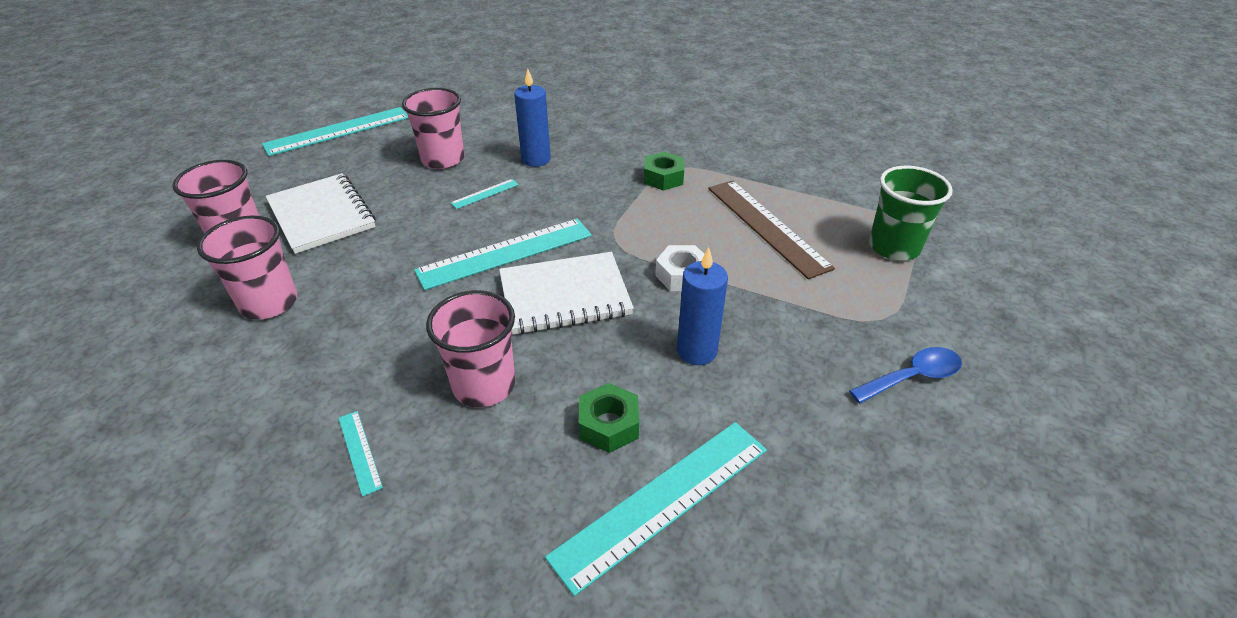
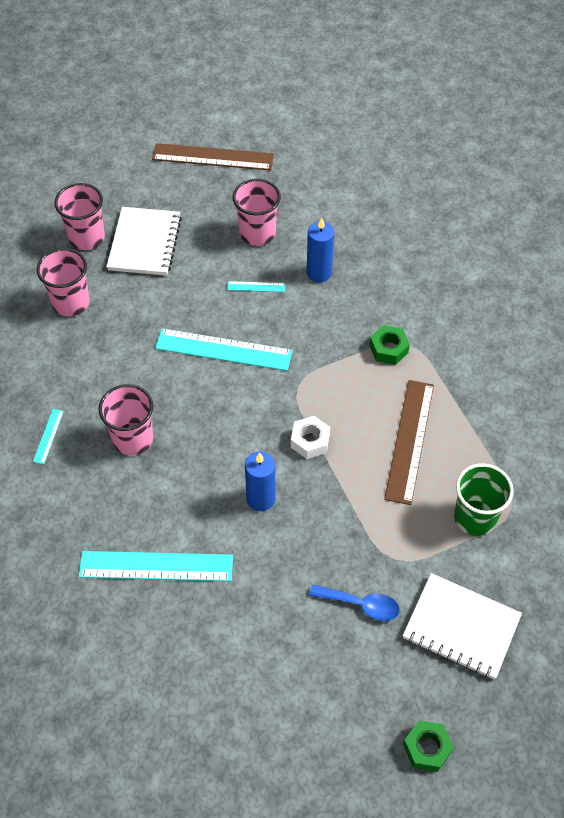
camera: 40 degrees right, 15 degrees up
turquoise ruler [262,107,409,156] -> brown ruler [152,143,274,170]
white notebook [499,252,634,335] -> white notebook moved to [403,573,522,680]
green nut [579,383,639,453] -> green nut moved to [403,721,454,772]

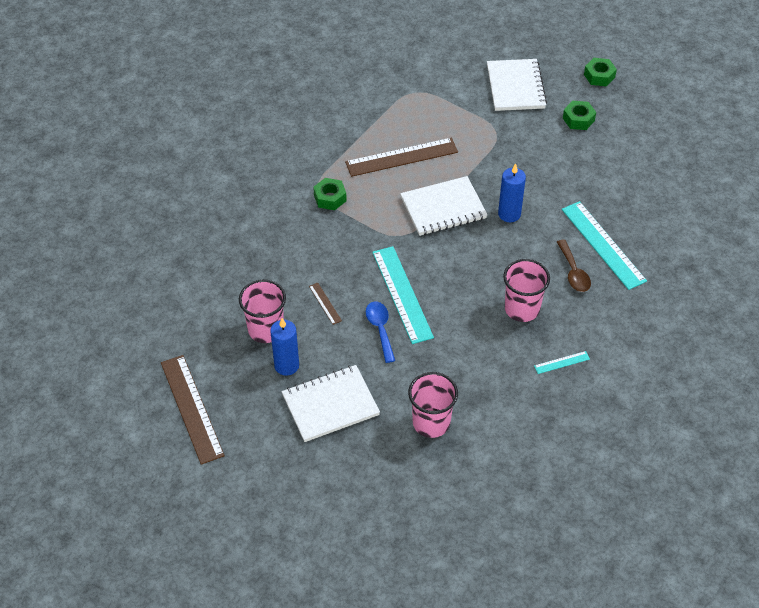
camera: 120 degrees left, 5 degrees down
pink cup [54,183,105,250] -> none
turquoise ruler [227,281,286,292] -> brown ruler [309,282,342,325]
white nut [291,416,330,459] -> white notebook [400,176,488,236]
blue candle [307,218,334,282] -> blue candle moved to [270,318,299,376]
blue spoon [309,585,400,621] -> blue spoon moved to [366,302,395,363]
green cup [454,463,514,536] -> none
none -> brown spoon [557,240,591,292]
none -> green nut [563,101,596,130]

